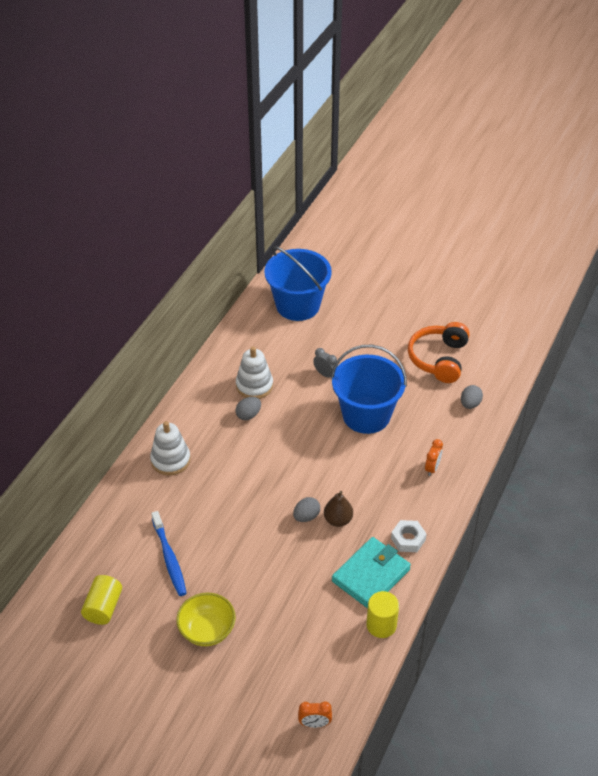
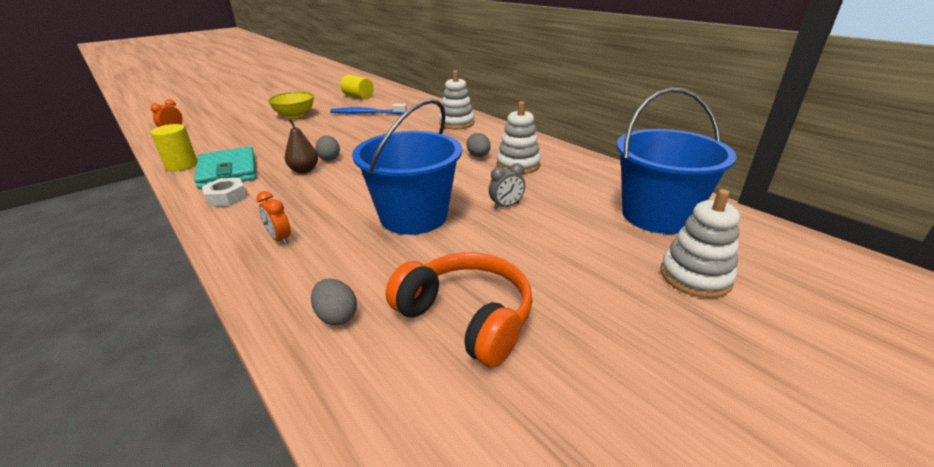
camera: 115 degrees right, 15 degrees down
none -> white stacking toy [661,189,740,298]

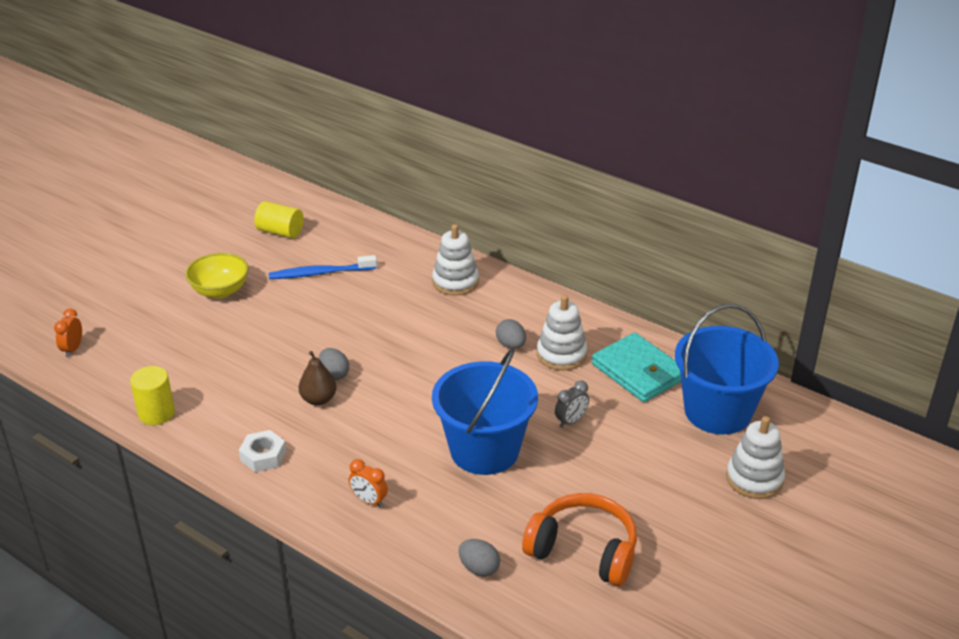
camera: 15 degrees left, 5 degrees up
turquoise wallet [194,146,257,189] -> turquoise wallet moved to [592,333,681,402]

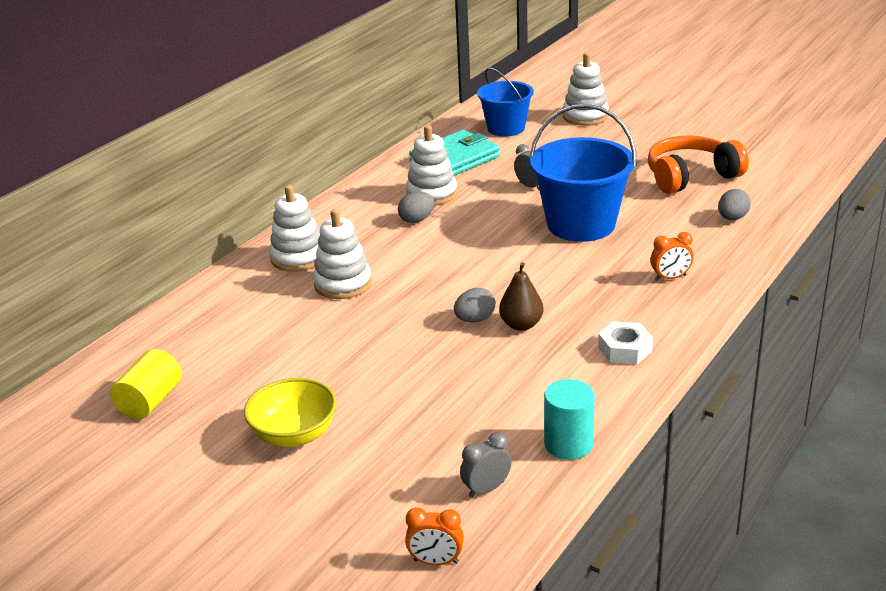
camera: 90 degrees left, 5 degrees down
yellow cylinder [130,366,175,425] -> turquoise cylinder [544,379,595,460]
blue toothbrush [269,255,377,279] -> none
orange clock [349,459,388,507] -> orange clock turned 45 degrees clockwise [651,232,693,281]
orange headphones [522,493,637,586] -> orange headphones turned 45 degrees clockwise [648,136,749,194]
blue bucket [675,304,779,435] -> blue bucket [477,68,534,136], size x0.64
none -> white stacking toy [313,209,372,299]
none -> grey clock [460,432,511,498]

